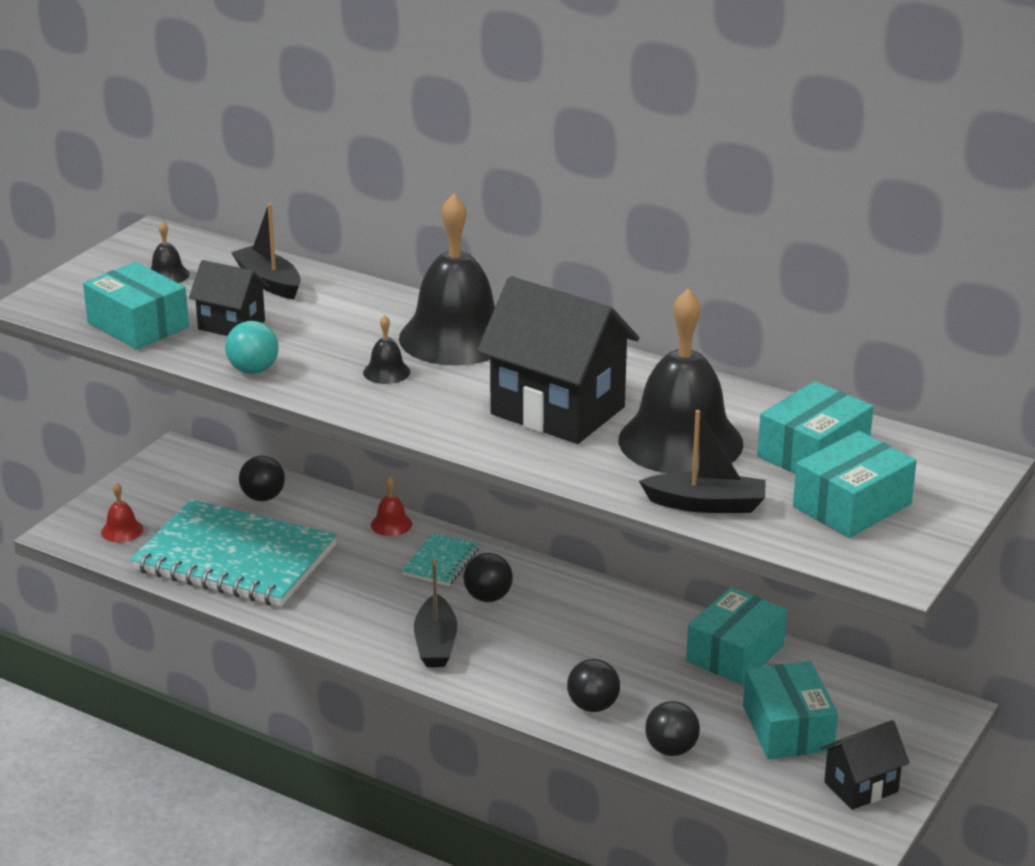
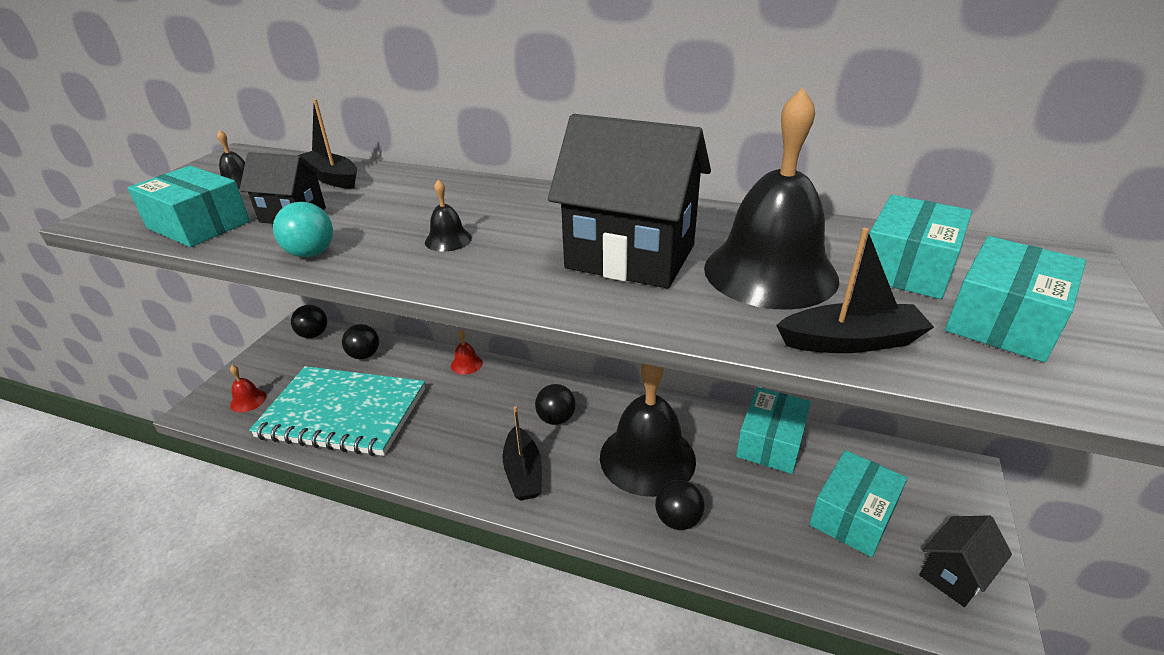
camera: 10 degrees left, 5 degrees up
black bell [399,193,495,366] -> black bell moved to [600,364,696,497]
turquoise notebook [402,533,479,586] -> none
black ball [645,701,700,756] -> black ball moved to [291,305,327,338]
turquoise box [743,661,838,759] -> turquoise box turned 60 degrees clockwise [809,450,907,557]

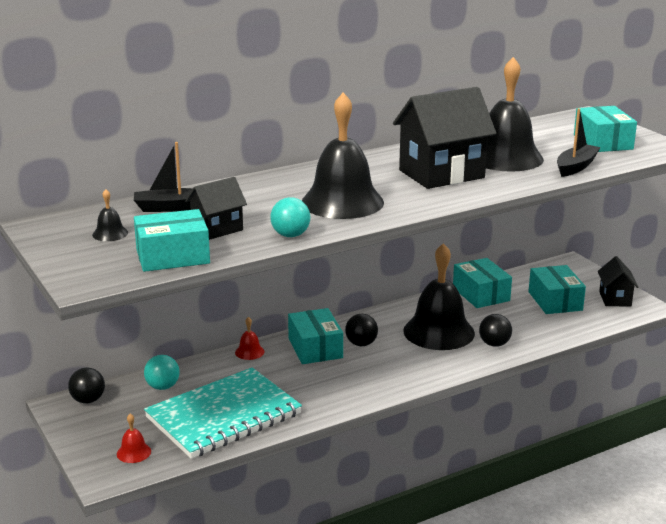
camera: 50 degrees left, 10 degrees down
black ball [342,324,379,359] -> turquoise ball [144,355,180,390]
black bell [425,180,472,252] -> black bell [302,92,384,219], size x2.50
black boat [503,406,542,500] -> none
turquoise box [869,195,972,299] -> turquoise box moved to [288,308,343,364]

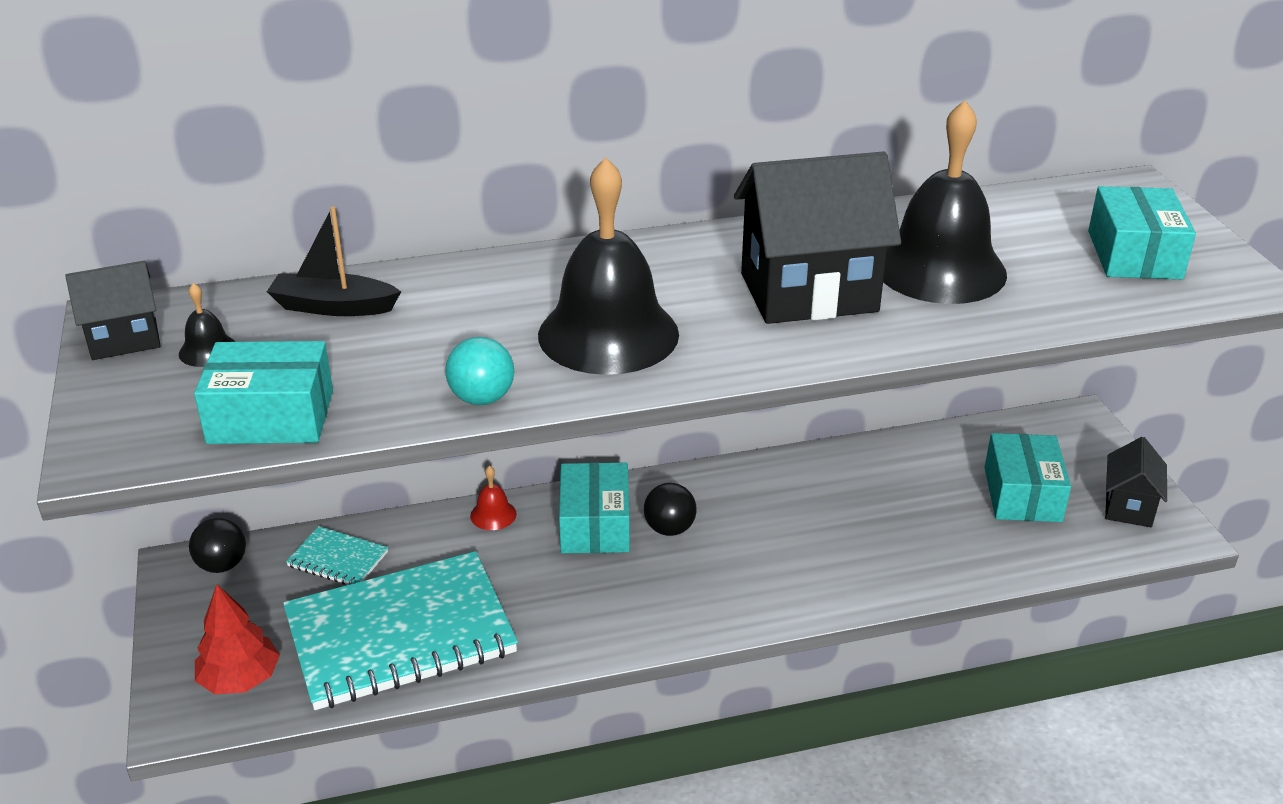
camera: 15 degrees right, 10 degrees up
red bell [117,414,151,463] -> red tree [195,585,280,694]
turquoise ball [144,355,180,390] -> turquoise notebook [286,526,388,585]
black house [185,177,247,240] -> black house moved to [65,261,160,360]
black bell [403,243,475,350] -> none
turquoise box [453,258,512,308] -> none
black ball [479,314,512,347] -> none
black boat [557,108,601,177] -> none

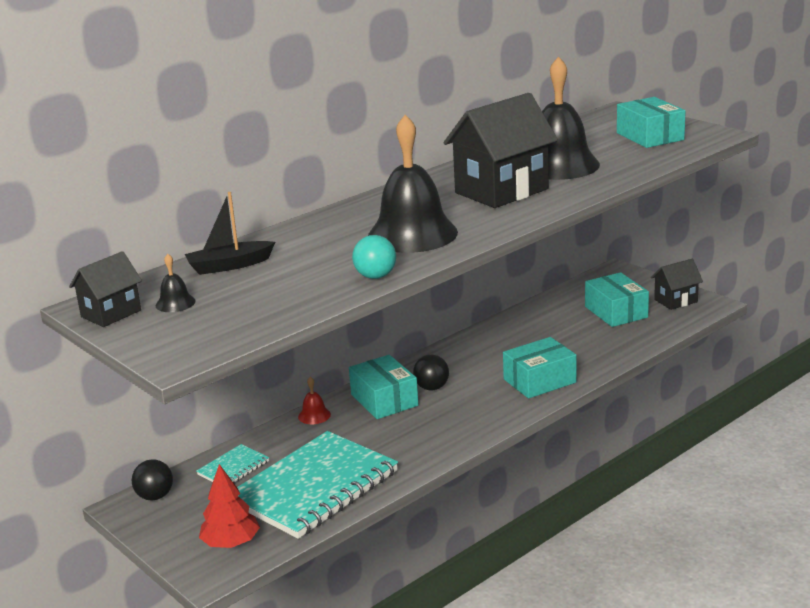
camera: 25 degrees left, 10 degrees down
turquoise box [194,341,333,444] -> turquoise box moved to [503,337,577,399]
turquoise notebook [286,526,388,585] -> turquoise notebook turned 45 degrees counterclockwise [197,444,269,483]
black house [1105,437,1167,527] -> black house turned 75 degrees clockwise [651,259,703,310]

